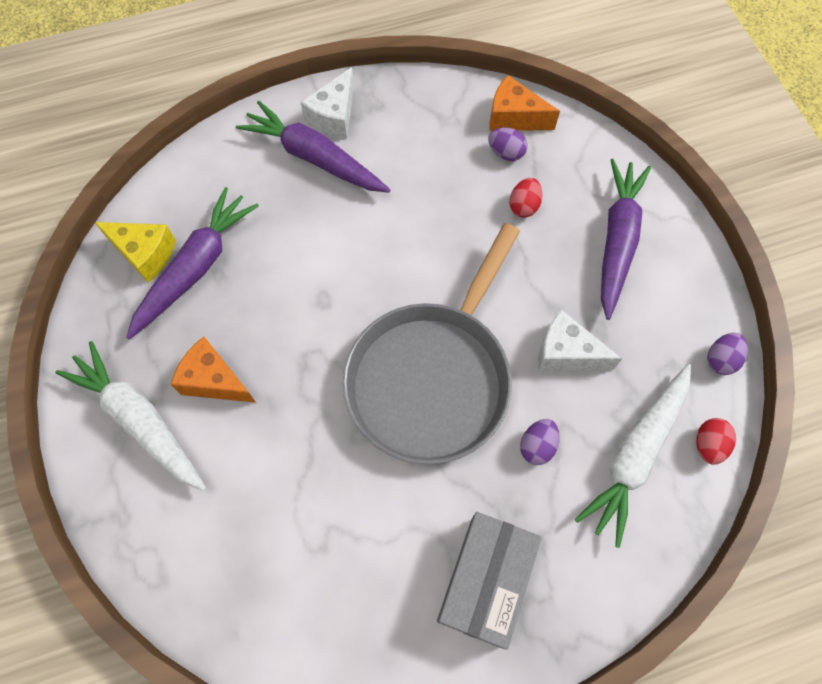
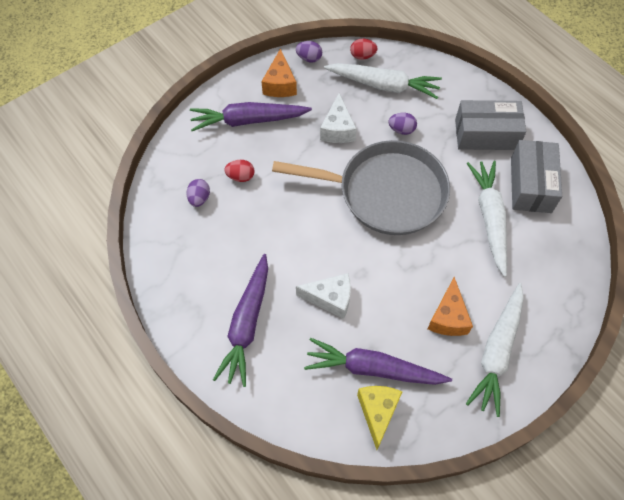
camera: 110 degrees left, 5 degrees down
white cheese [301,67,354,139] -> white cheese moved to [296,273,351,319]
orange cheese [489,75,560,131] -> orange cheese moved to [261,49,297,97]
none -> white carrot [467,161,507,277]
none -> grey box [511,140,562,213]

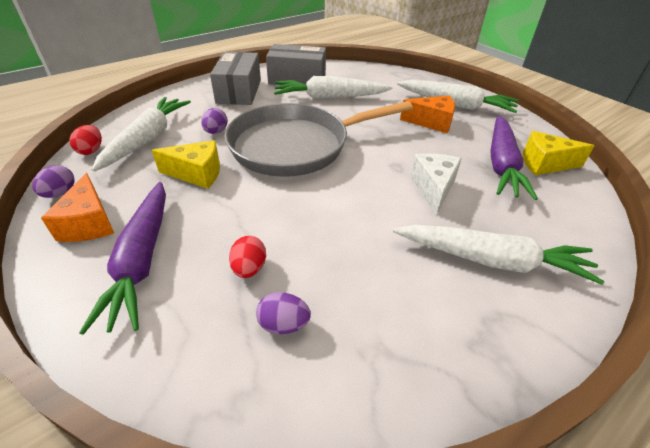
camera: 90 degrees left, 20 degrees down
purple carrot [213,254,268,387] -> white carrot [393,225,604,285]
orange cheese [261,49,297,97] -> orange cheese turned 75 degrees clockwise [41,173,114,242]
grey pan [272,140,450,235] -> grey pan turned 120 degrees counterclockwise [225,101,413,177]
white cheese [320,93,357,143] -> yellow cheese [152,140,220,189]

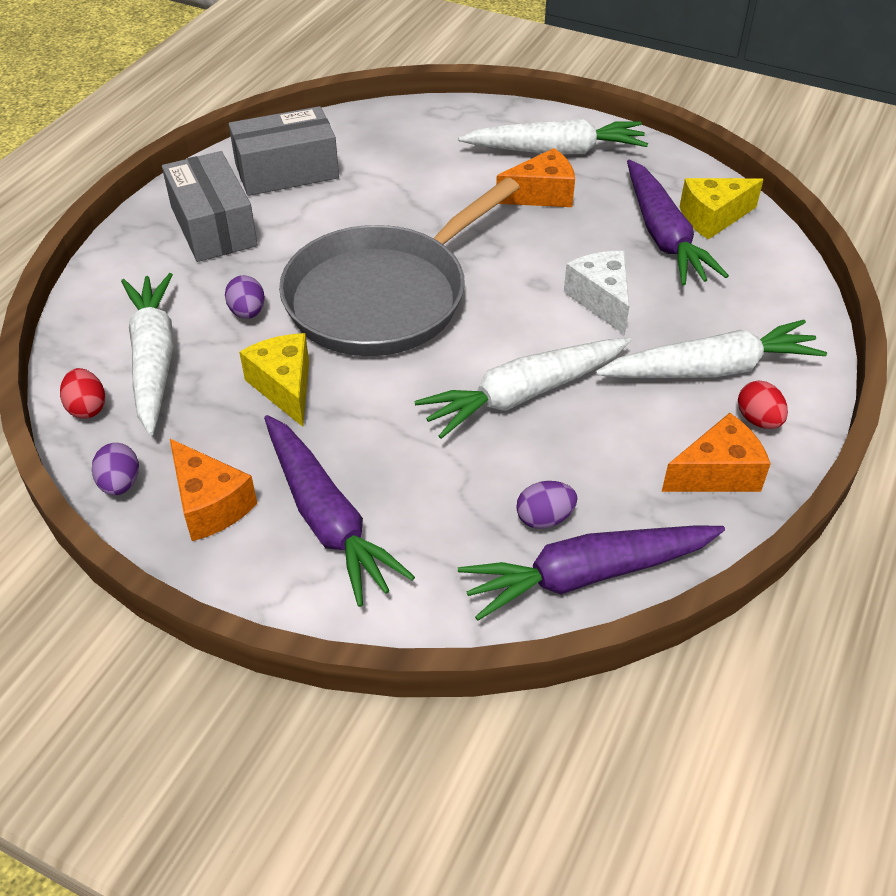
camera: 25 degrees left, 5 degrees up
yellow cheese [152,140,220,189] -> yellow cheese turned 90 degrees counterclockwise [239,333,309,427]
red egg [229,236,266,278] -> red egg moved to [738,381,788,429]
white carrot [274,76,392,99] -> white carrot moved to [414,337,631,439]
none -> purple carrot [458,525,725,621]
none -> orange cheese [662,413,771,492]

